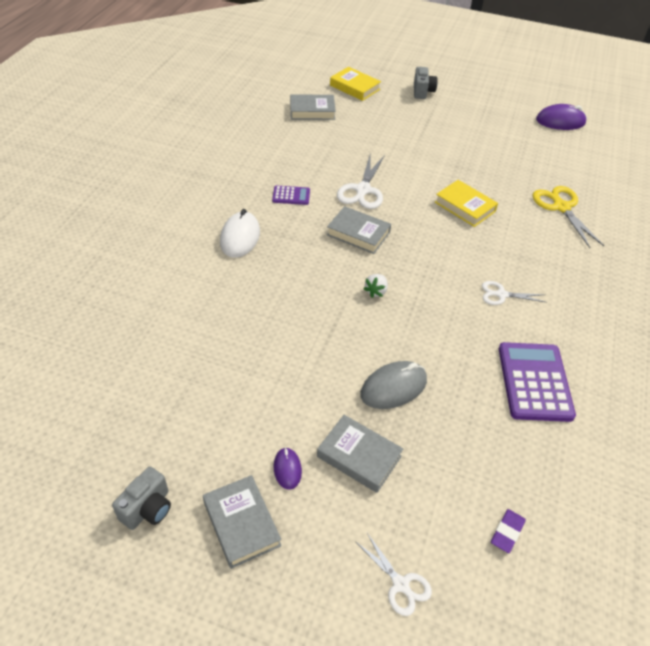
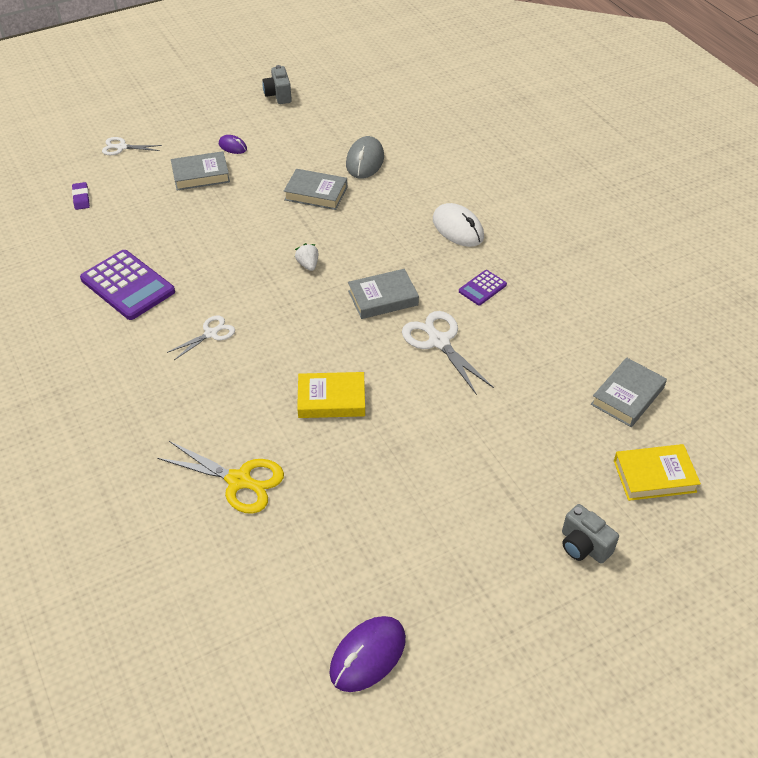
camera: 135 degrees right, 0 degrees up
grey book [203,475,281,569] -> grey book moved to [284,169,347,210]
grey mouse [360,361,427,409] -> grey mouse moved to [346,136,384,179]

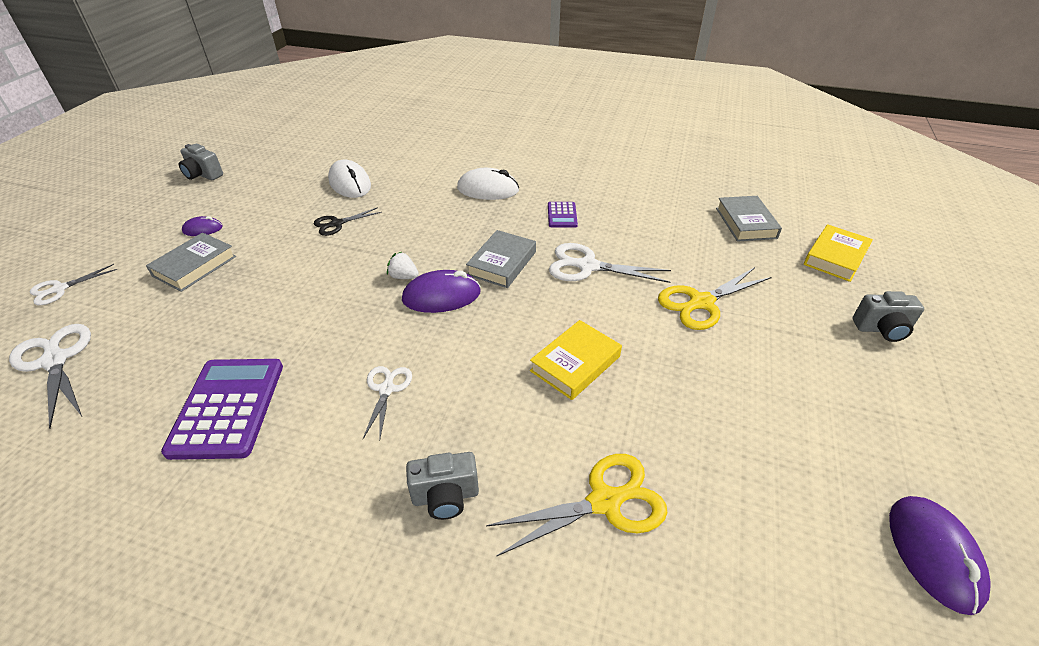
camera: 45 degrees left, 5 degrees down
purple eraser [72,182,90,210] -> white scissors [9,324,91,428]
purple calculator [80,250,175,320] -> purple calculator turned 90 degrees counterclockwise [161,359,283,460]
grey book [284,169,347,210] -> black scissors [314,207,382,236]
grey mouse [346,136,384,179] -> white mouse [328,160,371,198]
none -> purple mouse [402,270,481,313]
none -> grey camera [406,452,479,520]
none -> yellow scissors [658,267,772,330]

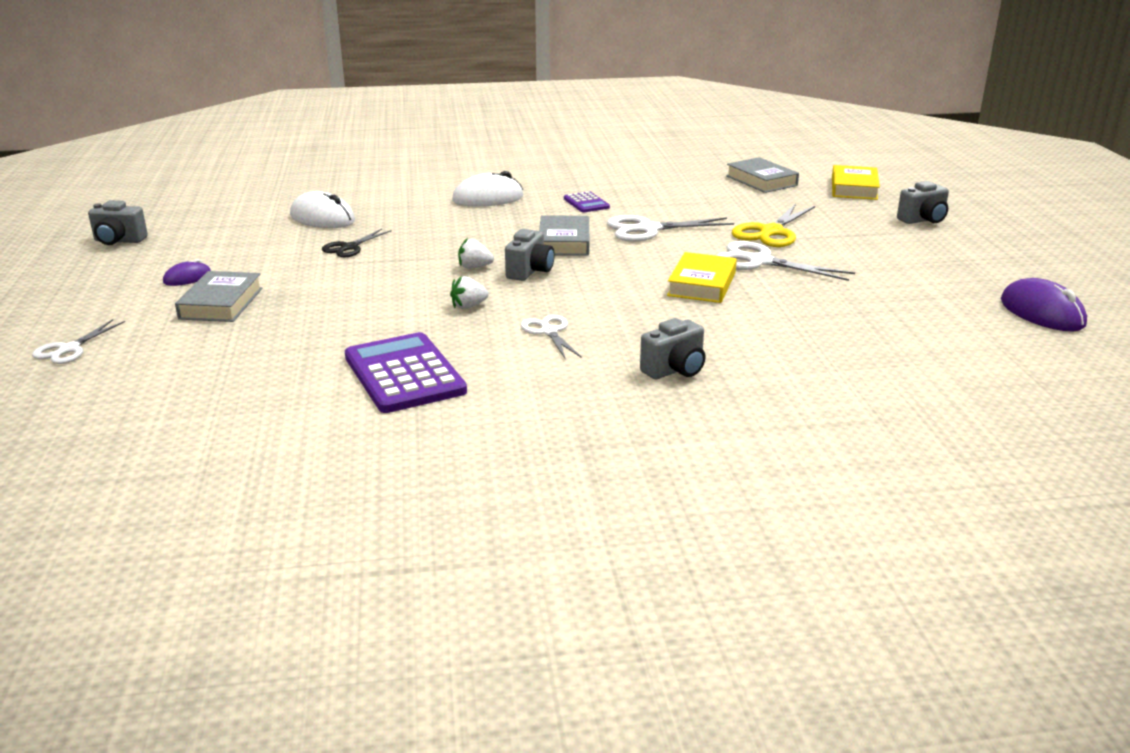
camera: 25 degrees left, 15 degrees down
white scissors [9,324,91,428] -> white scissors moved to [716,241,855,281]
purple mouse [402,270,481,313] -> grey camera [505,229,555,281]
yellow scissors [486,454,667,556] -> none
none -> white strawberry [450,276,489,309]

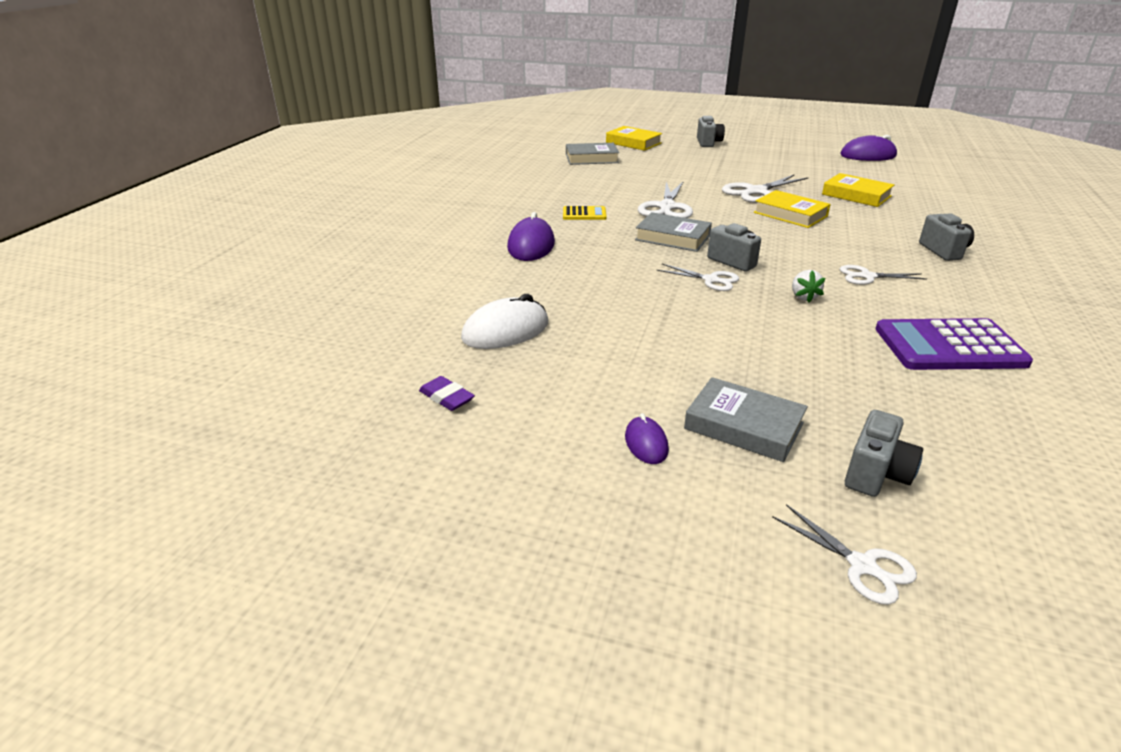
camera: 65 degrees left, 5 degrees up
grey camera [88,200,148,245] -> grey camera moved to [845,410,923,497]
black scissors [322,229,392,257] -> none
white mouse [452,171,523,207] -> purple mouse [507,212,555,261]
white strawberry [458,238,494,269] -> white scissors [657,264,739,291]
purple calculator [564,191,610,213] -> yellow calculator [563,206,607,220]
yellow scissors [732,204,815,247] -> none
none -> purple eraser [419,376,475,411]
none -> yellow book [822,173,895,207]

